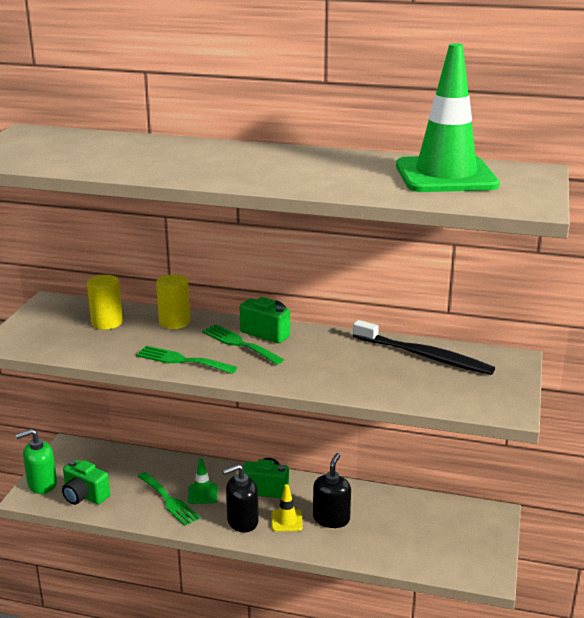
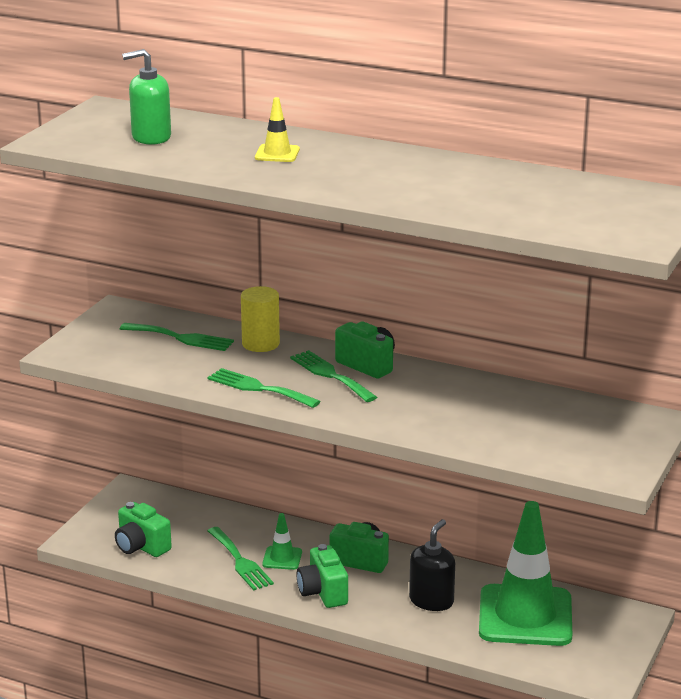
camera: 10 degrees right, 0 degrees up
green soap dispenser [16,429,57,494] -> green soap dispenser moved to [122,49,171,145]
yellow cylinder [87,275,123,329] -> green fork [120,323,234,351]
black soap dispenser [222,464,259,532] -> green camera [296,544,348,608]
yellow traffic cone [271,484,303,531] -> yellow traffic cone moved to [255,97,300,162]
black toothbrush [353,320,495,375] -> none
green traffic cone [396,43,499,192] -> green traffic cone moved to [479,501,572,646]

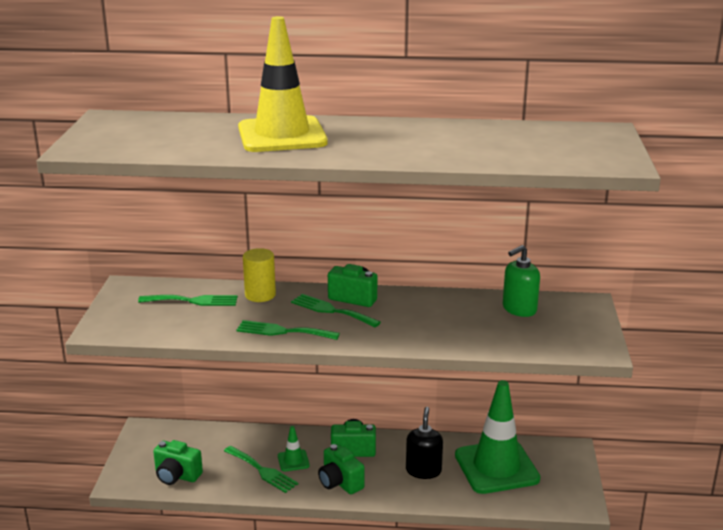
camera: 20 degrees left, 0 degrees up
green soap dispenser [122,49,171,145] -> green soap dispenser moved to [503,245,540,317]
yellow traffic cone [255,97,300,162] -> yellow traffic cone [238,16,328,152], size x2.40

